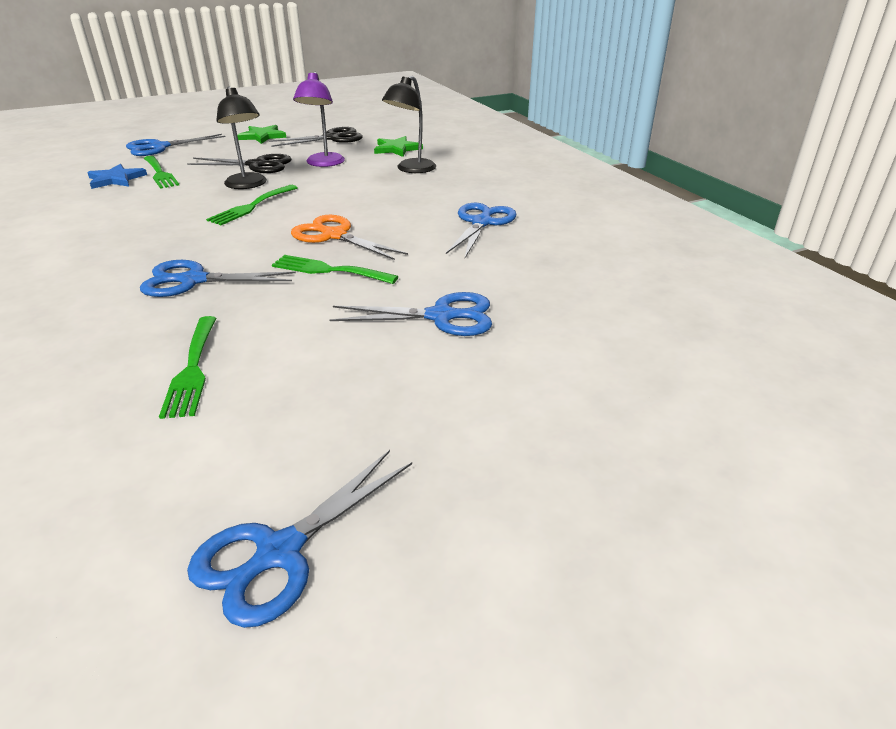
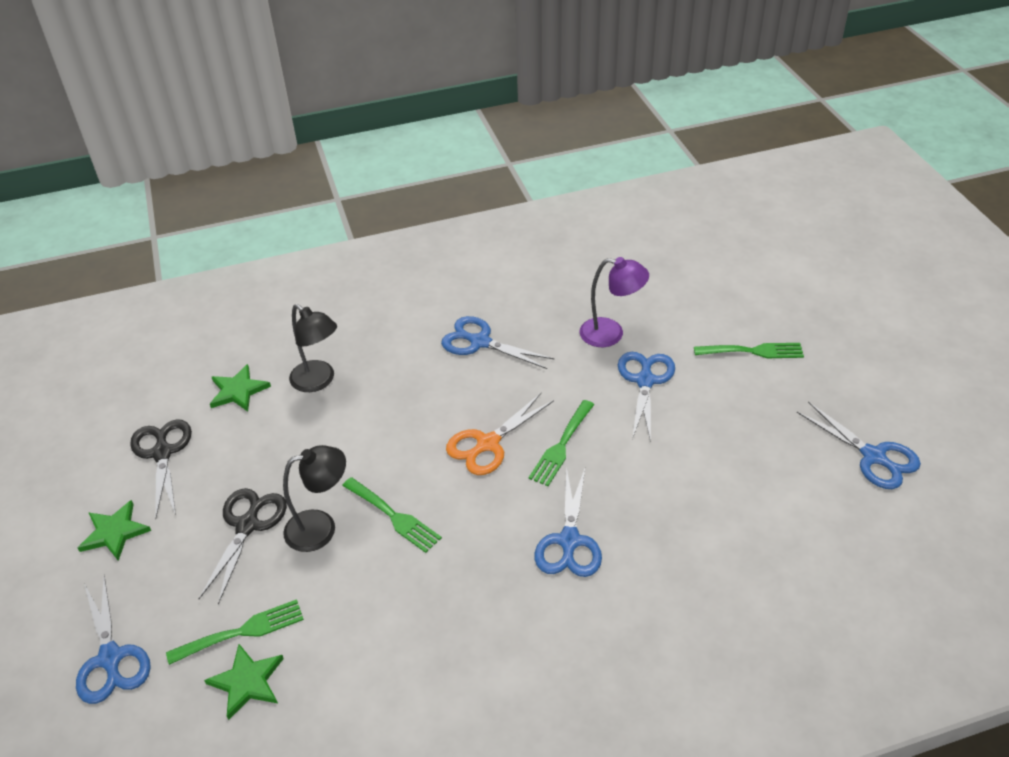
camera: 80 degrees left, 10 degrees up
blue star [88,164,147,189] -> green star [204,644,284,720]
green fork [159,316,216,419] -> green fork moved to [694,343,804,358]
purple lamp [293,71,345,167] -> purple lamp moved to [580,257,649,347]

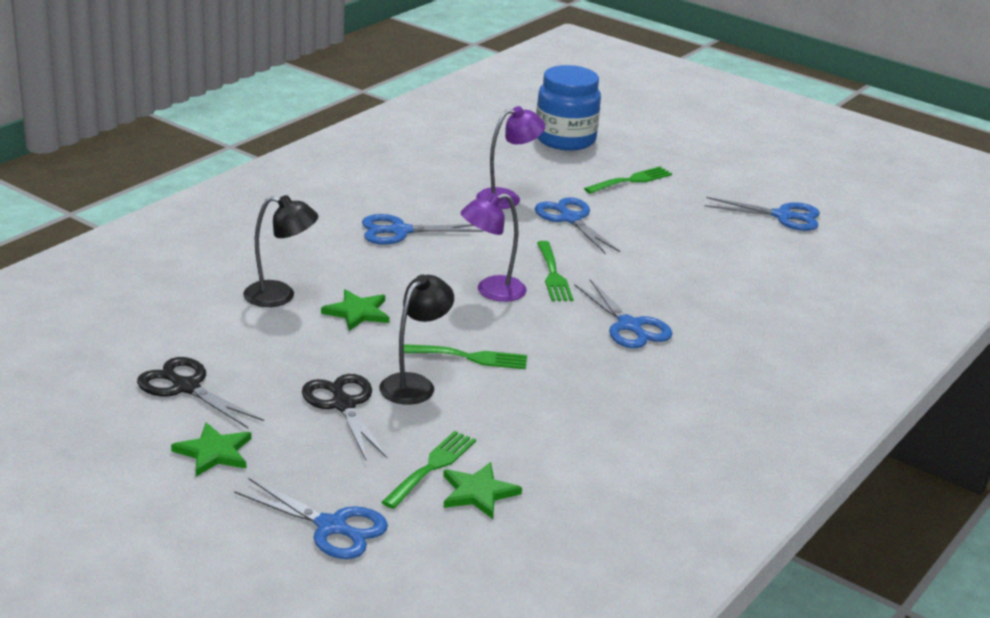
camera: 40 degrees left, 15 degrees down
green star [210,364,271,412] -> green star moved to [321,289,389,331]
orange scissors [446,393,554,475] -> purple lamp [460,193,527,302]
none -> blue jar [536,65,601,151]

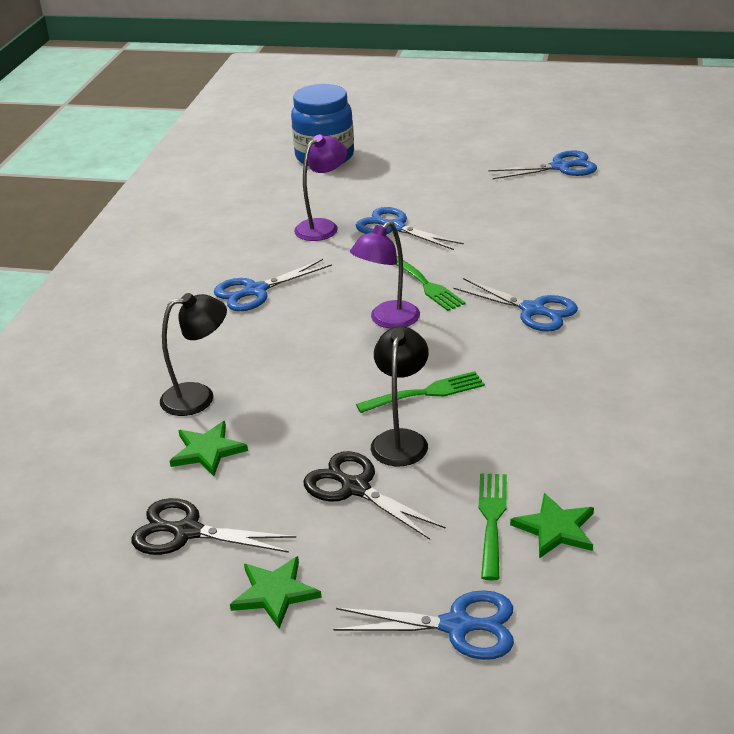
camera: 20 degrees left, 5 degrees up
green star [321,289,389,331] -> green star moved to [170,421,248,476]
green fork [584,167,672,194] -> none

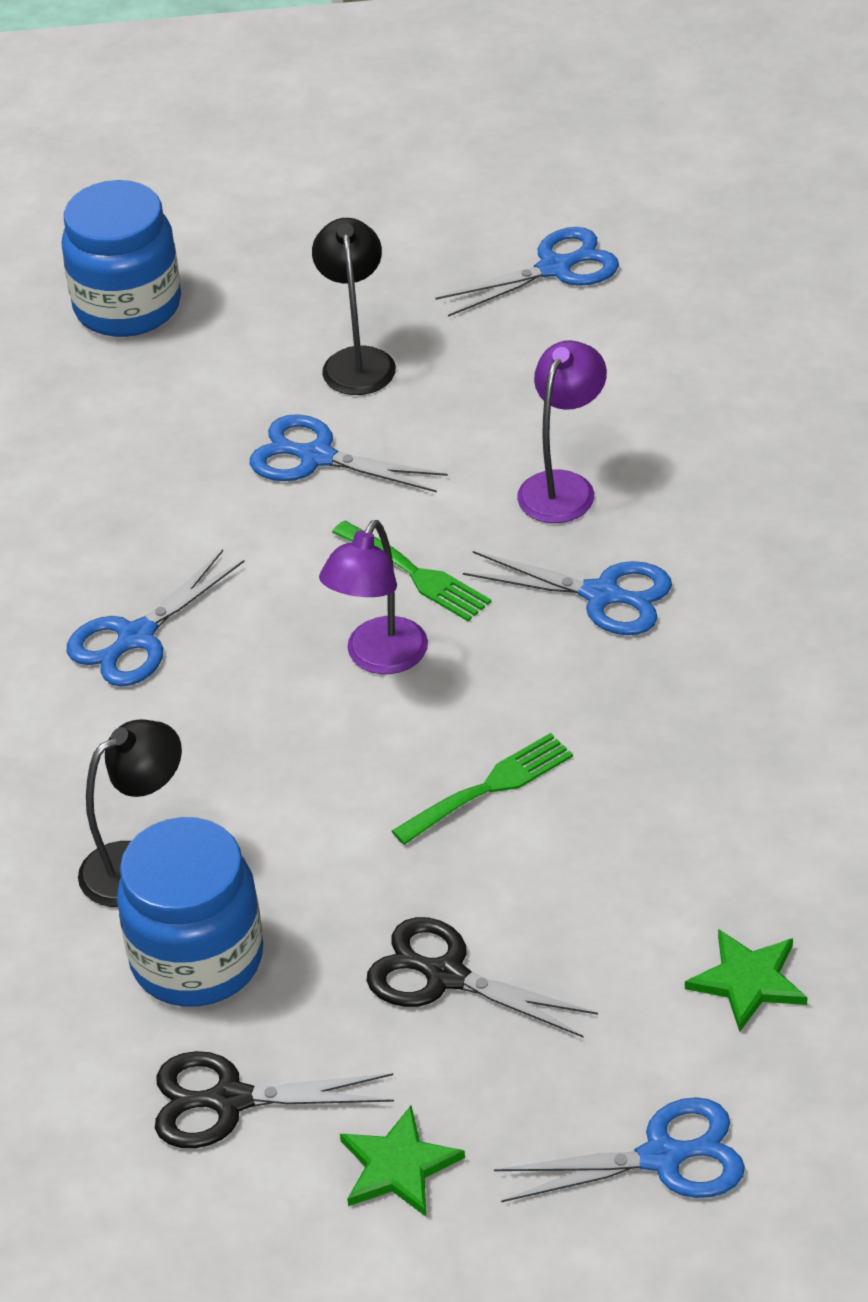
camera: 15 degrees left, 10 degrees up
green star [170,421,248,476] -> blue jar [117,817,263,1007]
purple lamp [294,135,347,241] -> purple lamp moved to [517,340,607,523]
black lamp [371,326,429,466] -> black lamp moved to [312,218,396,395]
green fork [479,473,507,580] -> none

